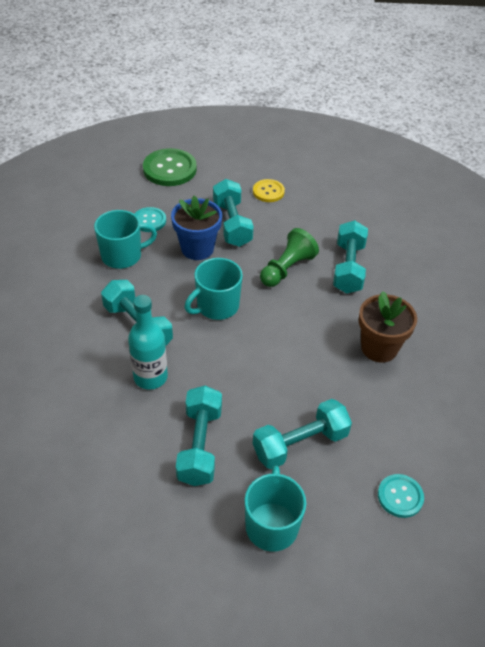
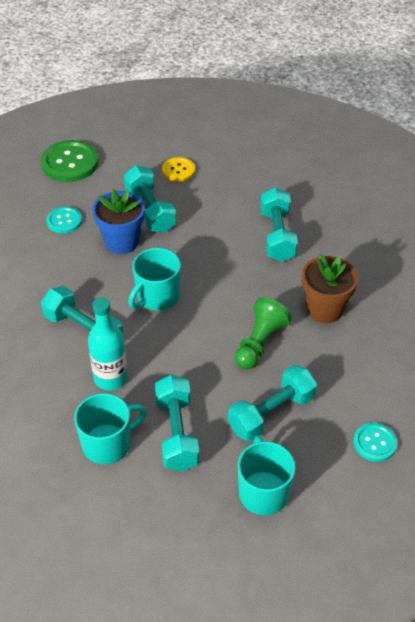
camera: 10 degrees left, 0 degrees up
turquoise mug [94,210,157,269] -> turquoise mug moved to [74,393,147,464]
green pawn [260,228,319,287] -> green pawn moved to [235,298,292,369]

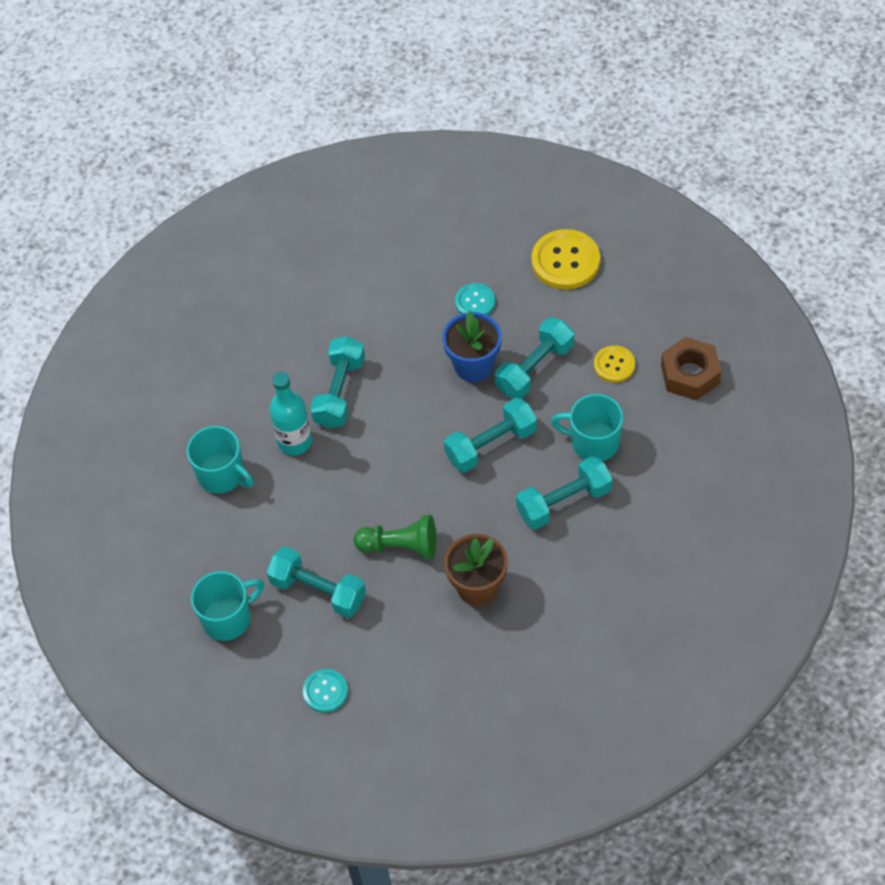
camera: 70 degrees right, 10 degrees up
green button [41,140,98,182] -> yellow button [531,229,600,289]
turquoise mug [128,248,181,310] -> turquoise mug moved to [551,394,624,461]
turquoise dumbbell [155,375,199,471] -> turquoise dumbbell moved to [444,398,537,473]
none -> brown nut [661,337,721,400]

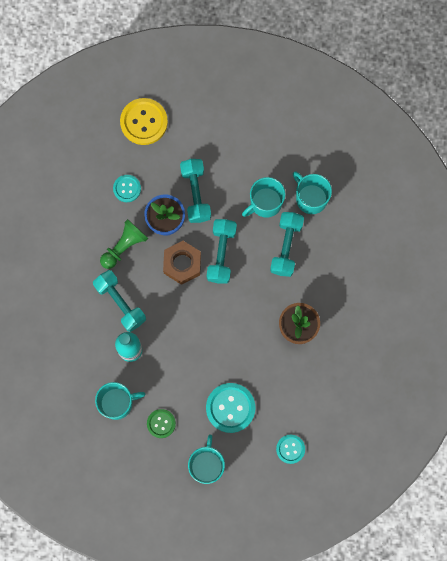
camera: 55 degrees left, 20 degrees up
turquoise dumbbell [266,546,366,618] -> turquoise button [206,383,255,433]
green pawn [354,515,436,559] -> green pawn moved to [100,219,148,269]
yellow button [594,345,635,383] -> none
brown nut [661,337,721,400] -> brown nut moved to [163,241,201,285]
none -> green button [147,409,176,438]
none -> turquoise mug [293,172,332,214]

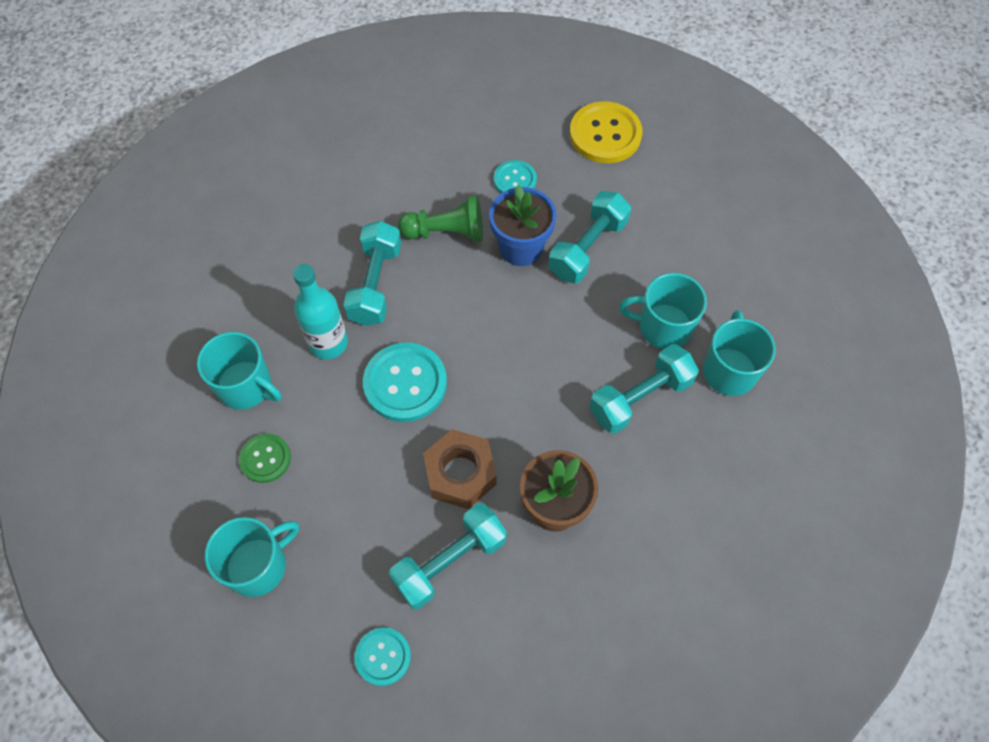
camera: 45 degrees right, 15 degrees down
brown nut [163,241,201,285] -> brown nut moved to [423,429,497,509]
turquoise button [206,383,255,433] -> turquoise button moved to [363,342,447,422]
turquoise dumbbell [207,219,237,284] -> turquoise dumbbell moved to [389,503,507,609]

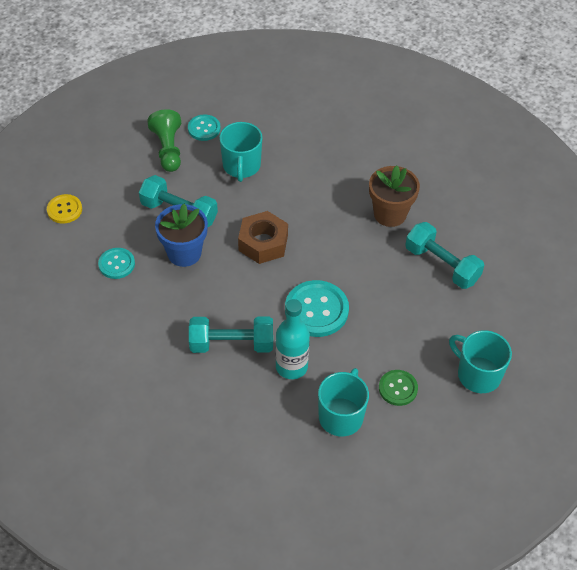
camera: 100 degrees left, 10 degrees down
turquoise button [354,628,411,686] -> turquoise button moved to [188,114,221,141]
green pawn [398,195,483,242] -> green pawn moved to [147,109,181,172]
brown nut [423,429,497,509] -> brown nut moved to [238,211,288,264]
yellow button [570,101,643,163] -> yellow button [47,194,82,224], size x0.58
turquoise dumbbell [589,344,699,434] -> none
turquoise mug [703,310,776,396] -> none

